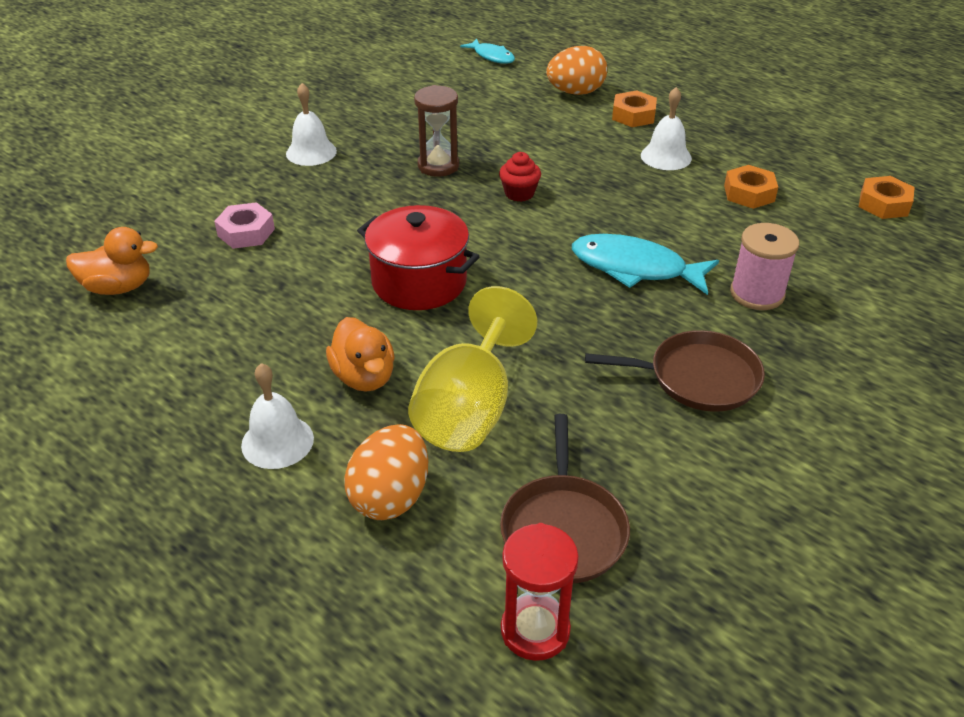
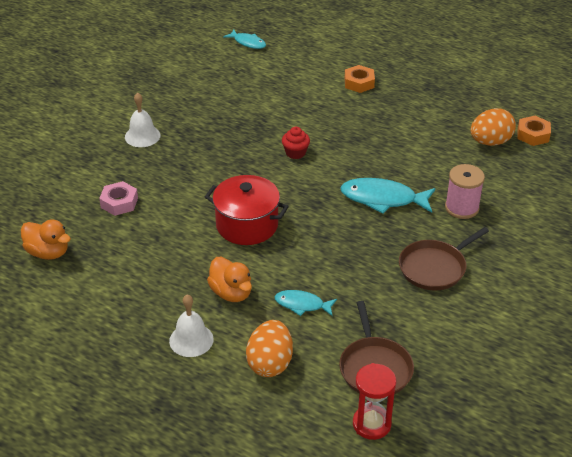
camera: 10 degrees left, 0 degrees up
orange duck [66,227,158,295] -> orange duck turned 45 degrees clockwise [21,219,71,260]
yellow goblet [408,286,537,452] -> turquoise fish [275,290,337,316]
brown hourglass [414,85,459,177] -> none
orange egg [546,46,607,95] -> orange egg moved to [470,108,516,146]
brown pan [585,330,765,412] -> brown pan turned 150 degrees clockwise [399,227,489,290]
white bell [641,87,692,170] -> none
orange nut [724,165,778,209] -> none

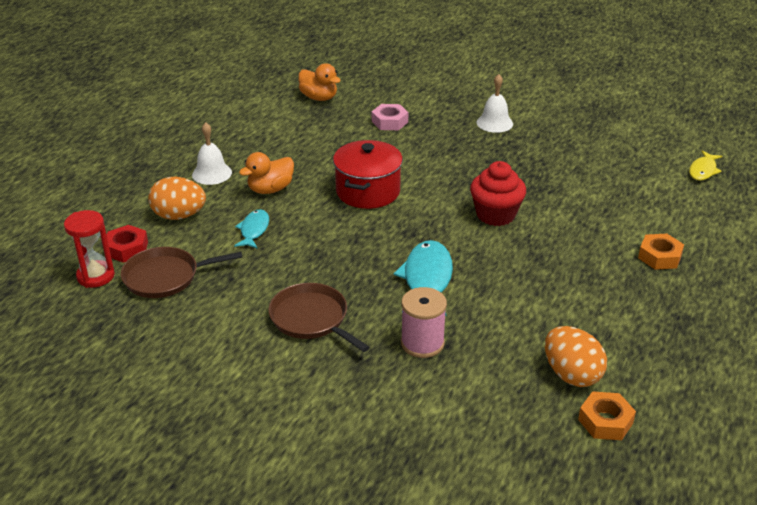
camera: 85 degrees right, 5 degrees down
orange duck [21,219,71,260] -> orange duck turned 75 degrees counterclockwise [298,63,341,101]
turquoise fish [223,29,266,49] -> yellow fish [689,150,722,181]
red cupcake [282,127,310,159] -> red cupcake [470,161,526,226], size x1.68
none -> red nut [107,225,148,263]

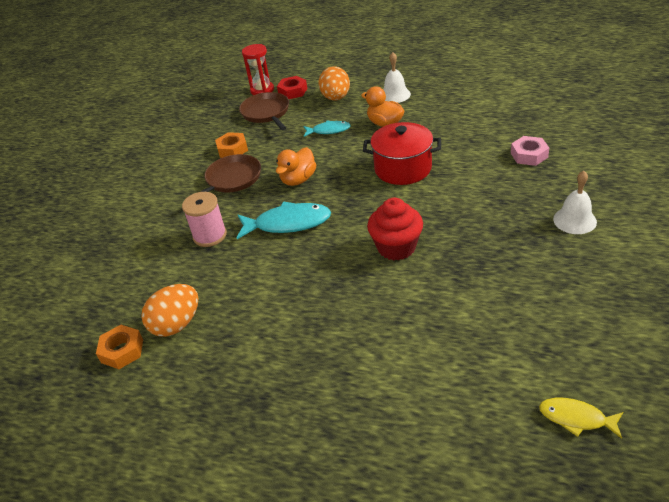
camera: 85 degrees right, 5 degrees up
orange duck [298,63,341,101] -> orange duck moved to [276,147,316,186]
orange nut [638,234,684,270] -> orange nut moved to [215,132,248,158]

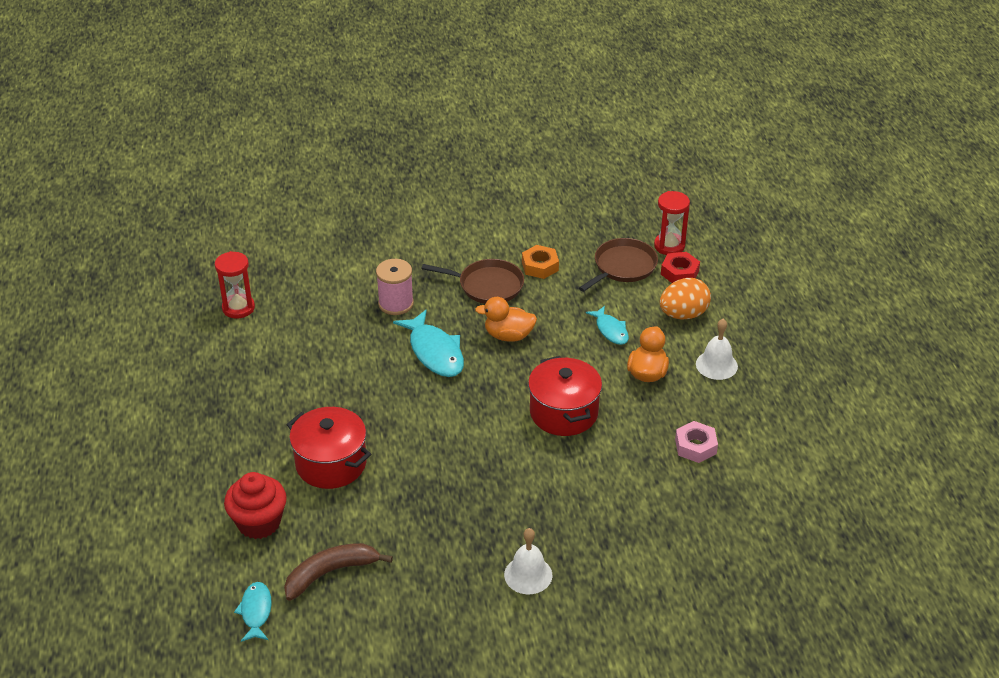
camera: 60 degrees right, 0 degrees up
orange nut [96,325,143,369] -> red hourglass [215,251,255,319]
orange egg [141,284,199,337] -> none
red cupcake [367,198,423,261] -> red cupcake moved to [224,472,287,539]
pink nut [511,136,549,166] -> pink nut moved to [675,421,718,463]
yellow fish [539,398,623,439] -> turquoise fish [234,582,272,642]
none -> brown banana [284,543,393,601]
none -> red pot [286,407,371,489]

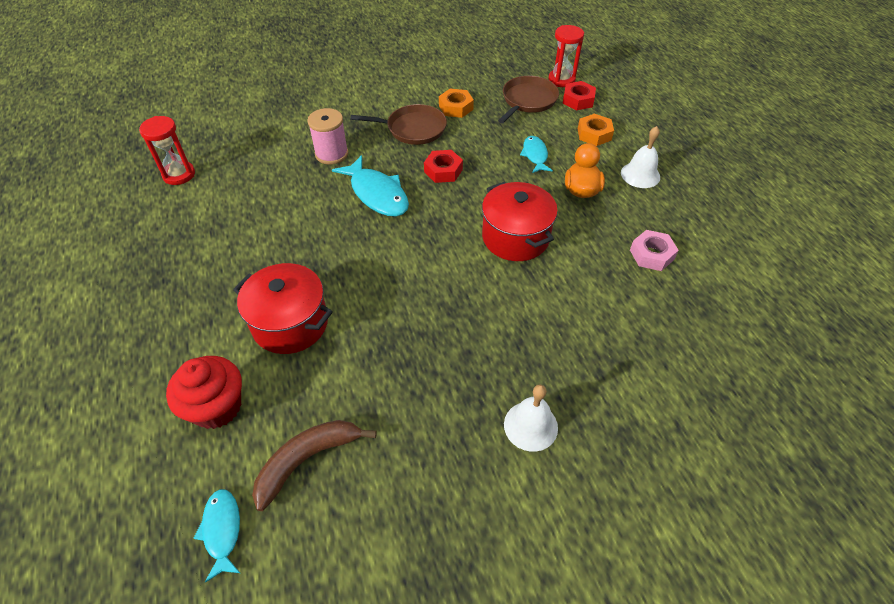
camera: 10 degrees left, 10 degrees up
orange duck [475,297,537,342] -> red nut [424,150,463,183]
turquoise fish [586,306,629,345] -> turquoise fish turned 150 degrees counterclockwise [520,136,553,173]
orange egg [660,278,711,320] -> orange nut [578,114,614,146]

